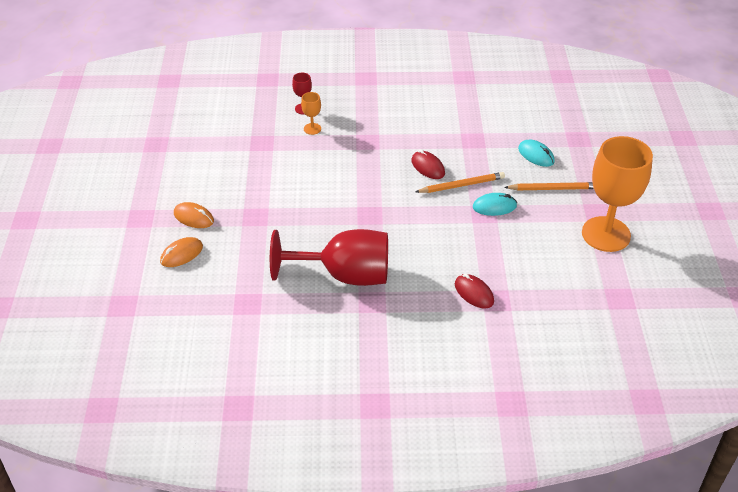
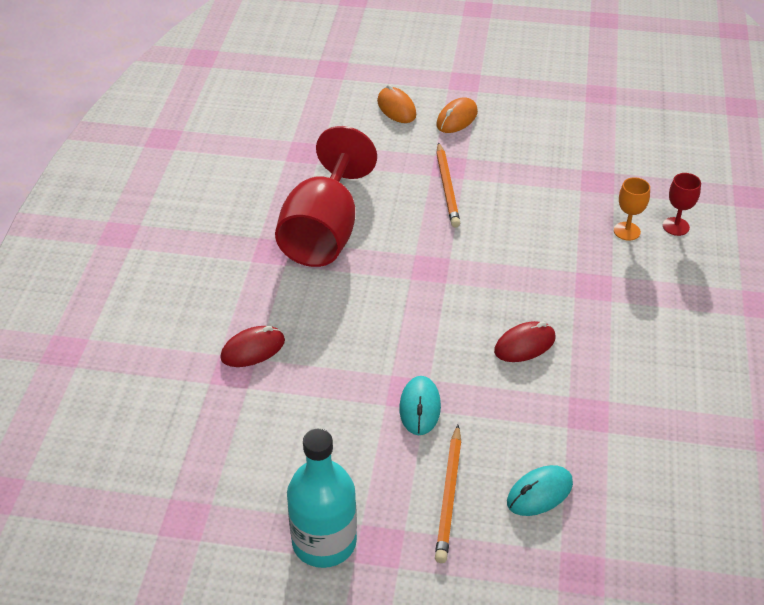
camera: 100 degrees right, 0 degrees up
orange pencil [416,172,505,193] -> orange pencil moved to [436,142,460,228]
orange goblet [582,136,653,252] -> turquoise bottle [287,429,357,568]

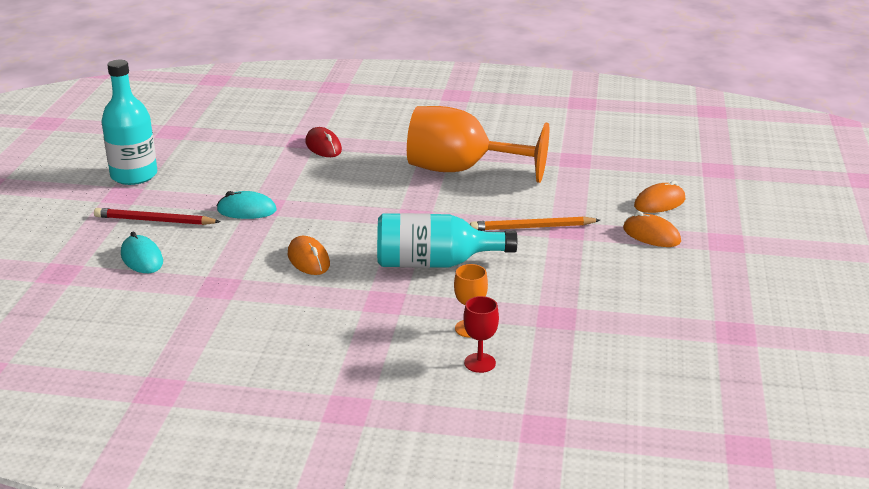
camera: 90 degrees right, 15 degrees down
red goblet [275,126,377,267] -> orange goblet [407,106,549,183]
orange pencil [435,425,462,563] -> red pencil [94,208,221,225]
red mouse [494,321,555,362] -> orange mouse [288,236,330,275]
none -> turquoise bottle [377,213,517,268]

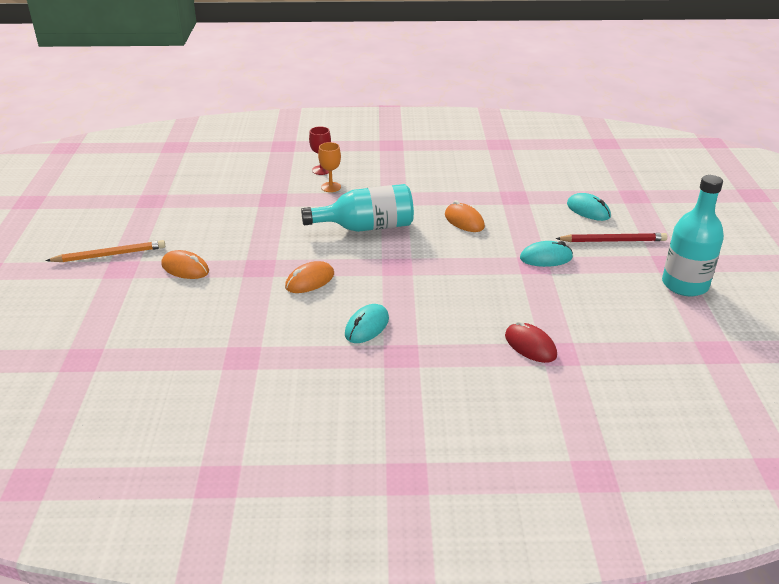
camera: 170 degrees right, 5 degrees up
orange goblet [407,106,549,183] -> turquoise mouse [345,304,389,343]
orange pencil [470,216,600,231] -> orange pencil moved to [46,240,165,262]
orange mouse [634,181,685,213] -> orange mouse moved to [285,261,334,293]

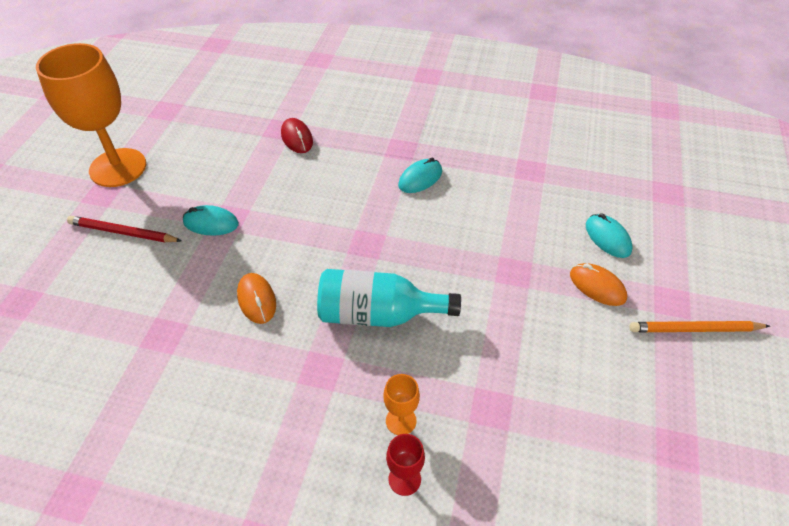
camera: 165 degrees left, 15 degrees up
orange mouse [285,261,334,293] -> none
turquoise mouse [567,193,611,221] -> turquoise mouse moved to [586,213,633,258]
turquoise bottle [662,175,724,296] -> orange goblet [36,43,146,187]

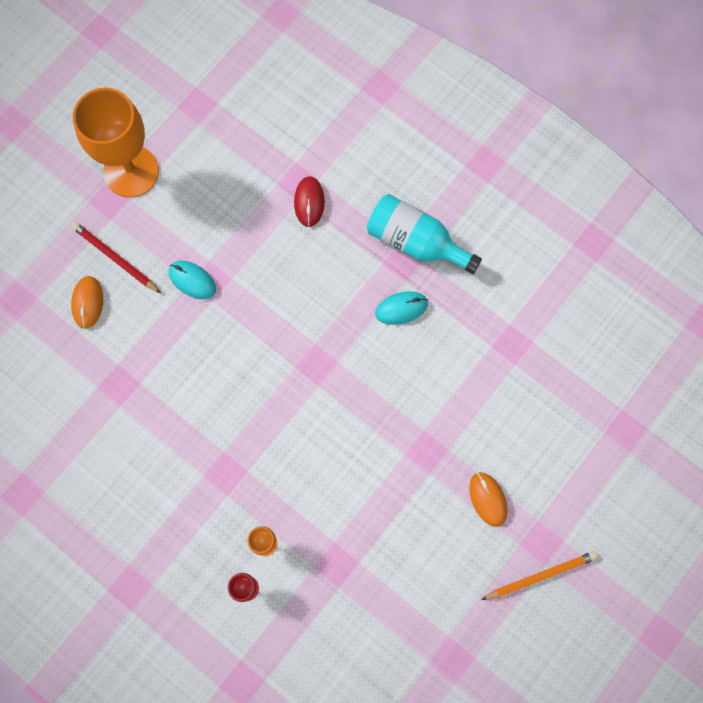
camera: 25 degrees right, 25 degrees up
orange mouse [237,273,276,324] -> orange mouse moved to [71,276,103,329]
turquoise bottle [317,269,461,327] -> turquoise bottle moved to [367,194,482,274]
turquoise mouse [586,213,633,258] -> none
orange pencil [629,321,770,332] -> orange pencil turned 135 degrees clockwise [481,551,598,600]

